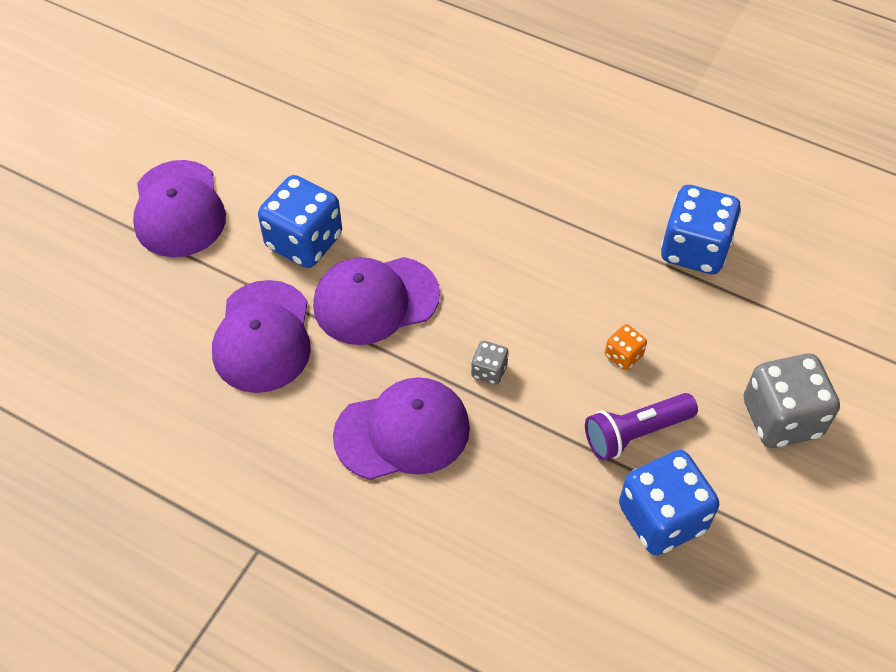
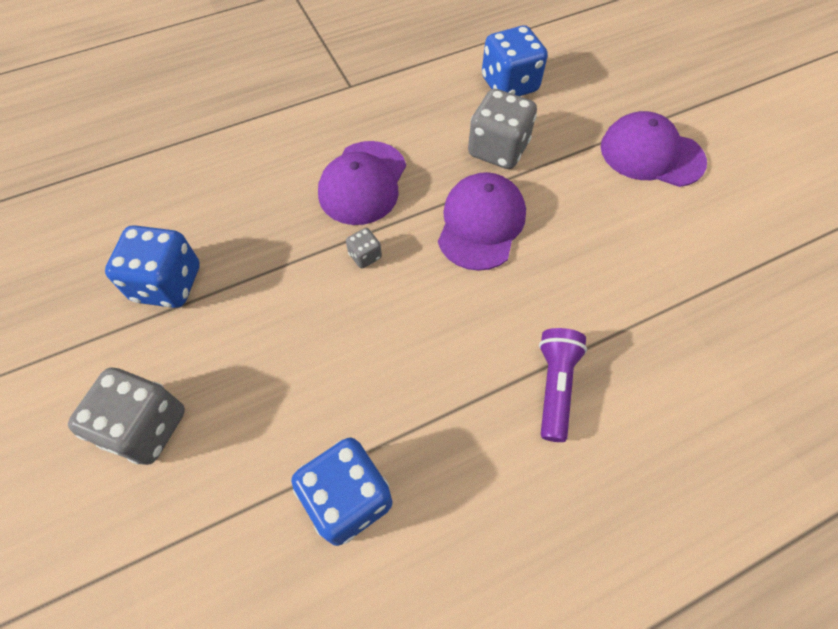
camera: 125 degrees right, 5 degrees up
purple cap [212,280,311,393] -> grey dice [468,89,537,169]
blue dice [258,175,342,268] -> blue dice moved to [482,25,548,96]
purple flashlight [585,393,698,461] -> purple flashlight moved to [539,328,587,442]
orange dice [605,324,647,370] -> none

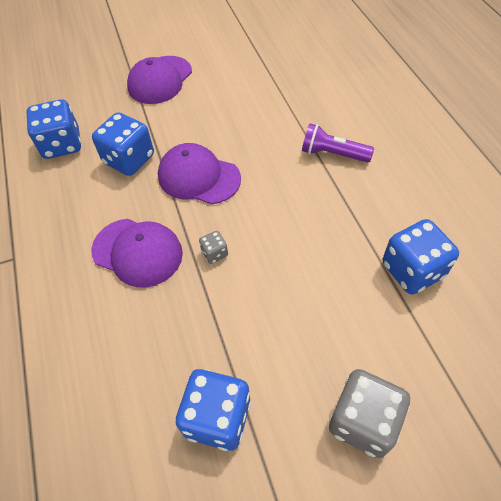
camera: 80 degrees left, 5 degrees down
grey dice [468,89,537,169] -> blue dice [92,112,154,176]

